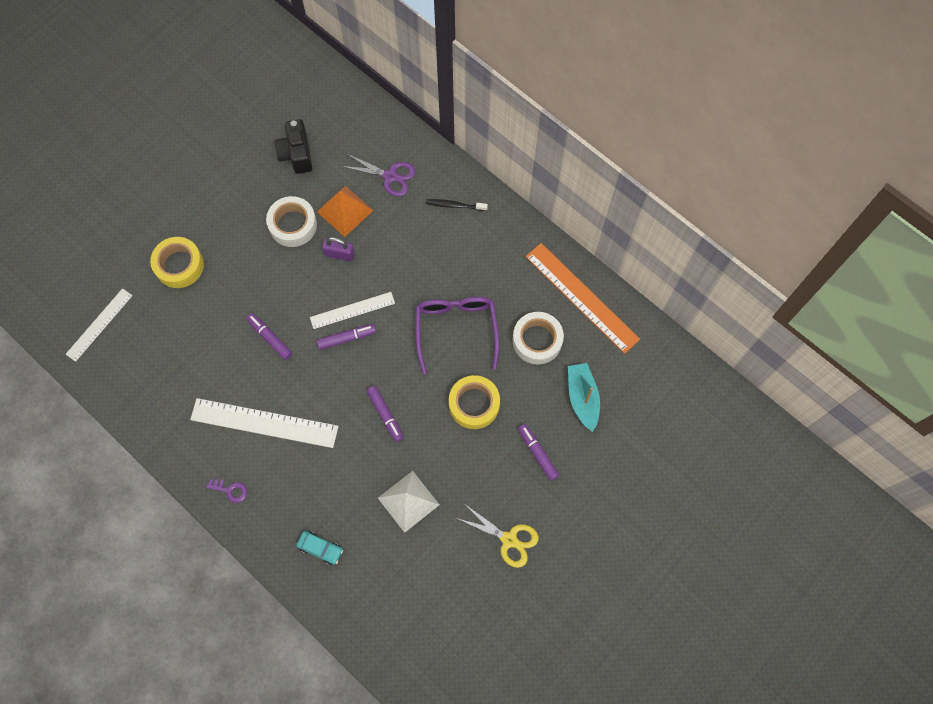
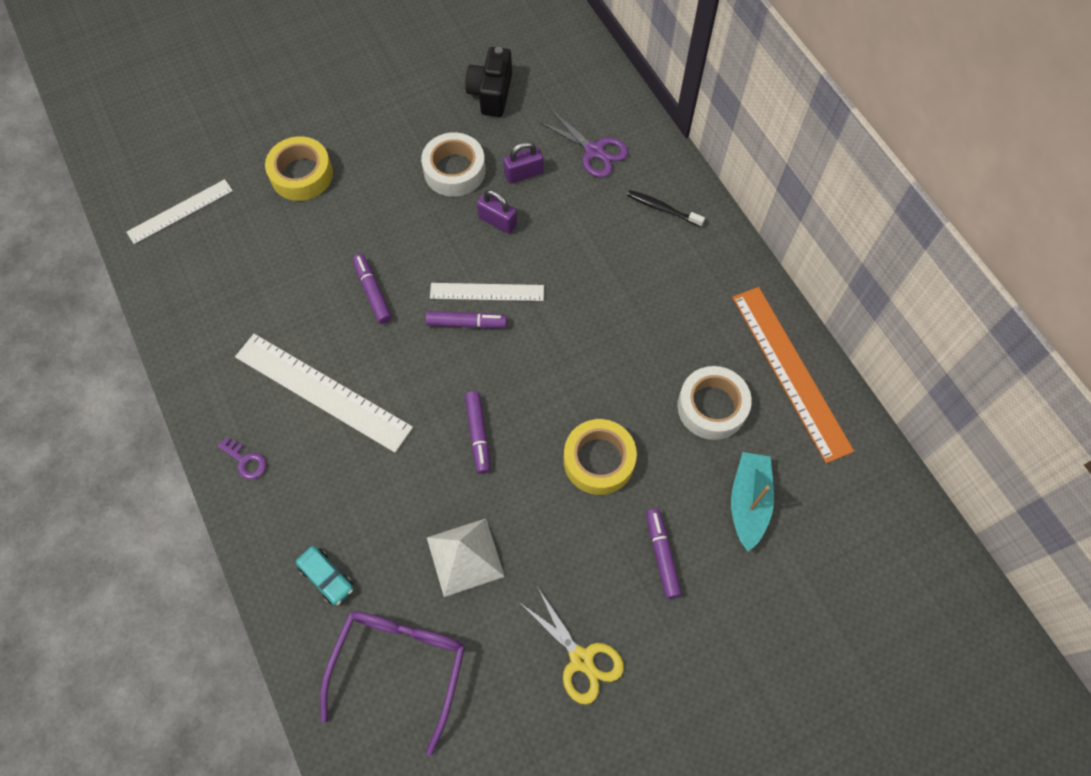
camera: 20 degrees right, 5 degrees down
orange pyramid [317,186,374,237] -> purple padlock [503,142,543,184]
purple glasses [416,297,499,374] -> purple glasses moved to [320,611,465,756]

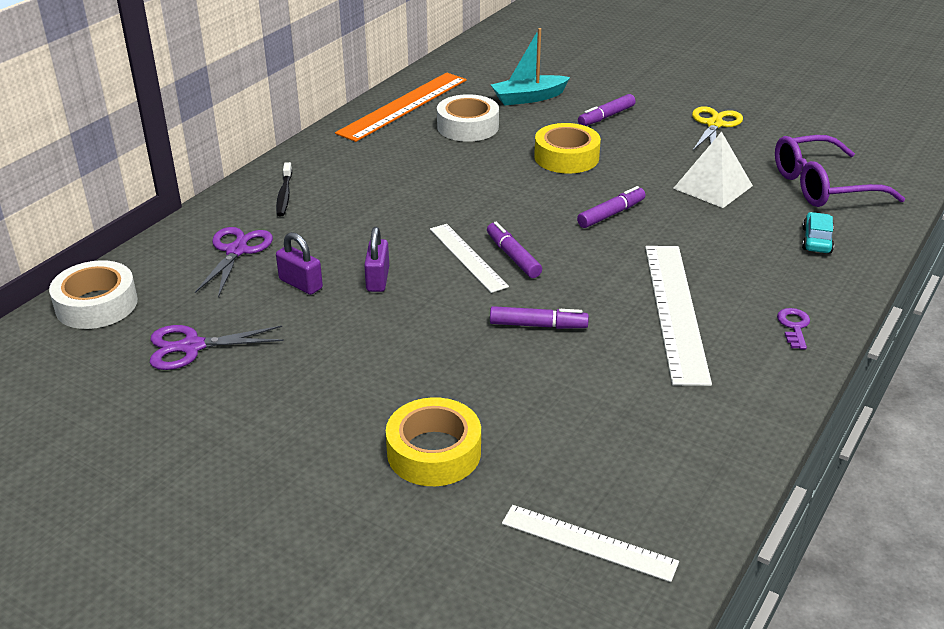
camera: 120 degrees left, 30 degrees down
purple marker [353,254,392,324] -> purple marker turned 120 degrees counterclockwise [490,306,589,329]
white tape [421,132,485,197] -> white tape moved to [49,260,138,329]
black camera [465,47,512,117] -> purple scissors [150,325,284,370]

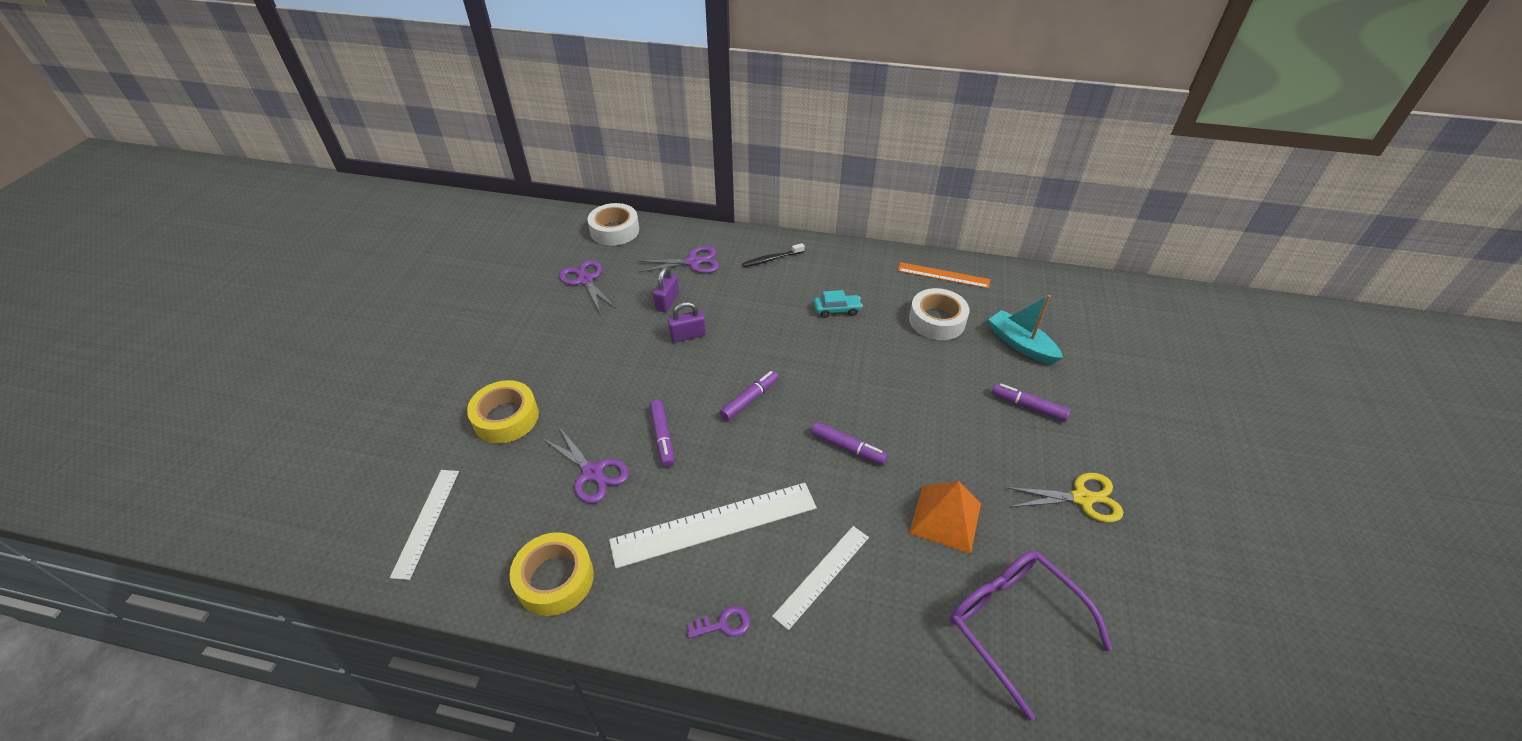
camera: 70 degrees right, 10 degrees up
orange ruler [335,73,467,142] -> orange ruler [898,262,990,289], size x0.60
white ruler [430,224,509,293] -> white ruler moved to [772,526,869,630]
yellow tape [534,123,601,174] -> yellow tape moved to [510,532,594,616]
white pyramid [673,132,753,208] -> orange pyramid [909,481,981,554]
turquoise car [802,212,834,253] -> turquoise car moved to [814,290,863,318]
none -> purple scissors [542,426,629,504]

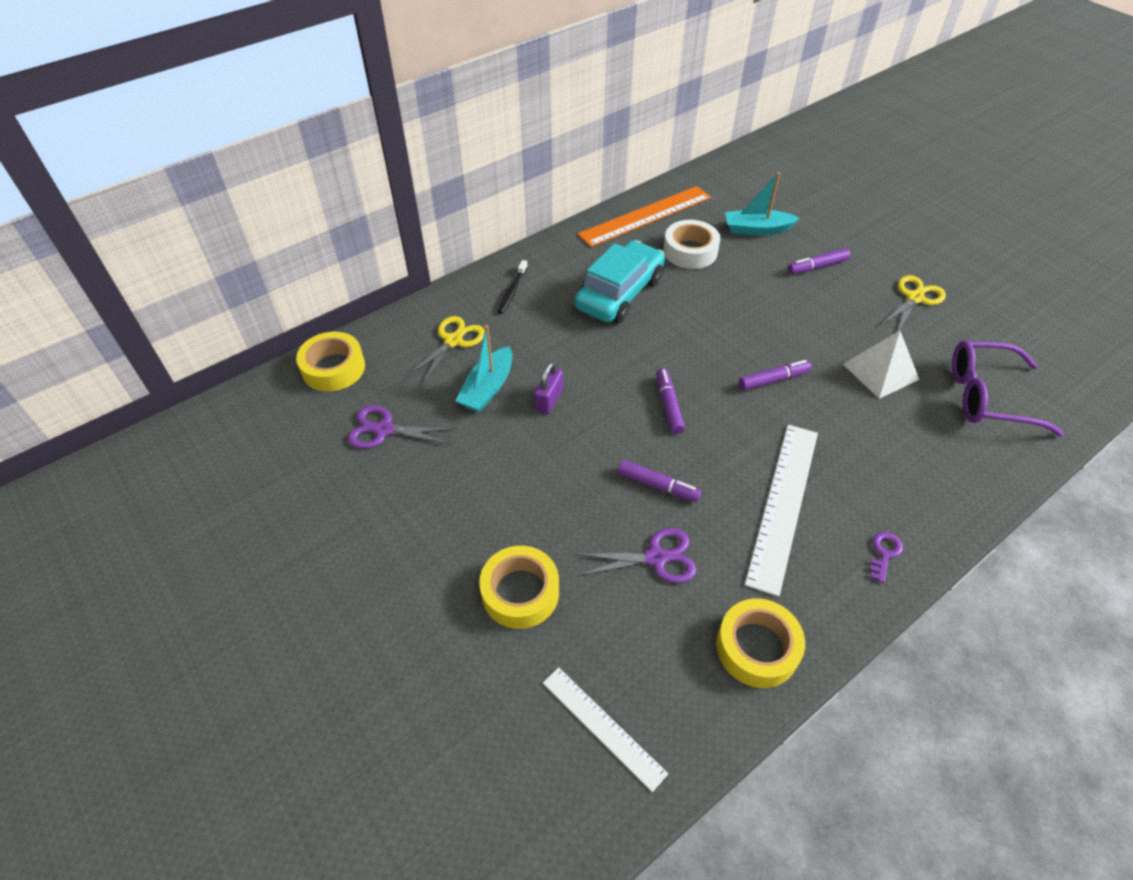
camera: 50 degrees left, 5 degrees up
white tape [587,203,639,246] -> yellow tape [296,332,365,392]
purple scissors [637,246,719,273] -> yellow scissors [405,316,485,385]
purple padlock [653,267,679,312] -> turquoise boat [456,325,512,413]
white ruler [772,526,869,630] -> none
turquoise car [814,290,863,318] -> turquoise car [574,240,665,323], size x2.26
orange ruler [898,262,990,289] -> orange ruler [578,186,711,247], size x1.66
orange pyramid [909,481,981,554] -> white pyramid [843,331,919,399]

